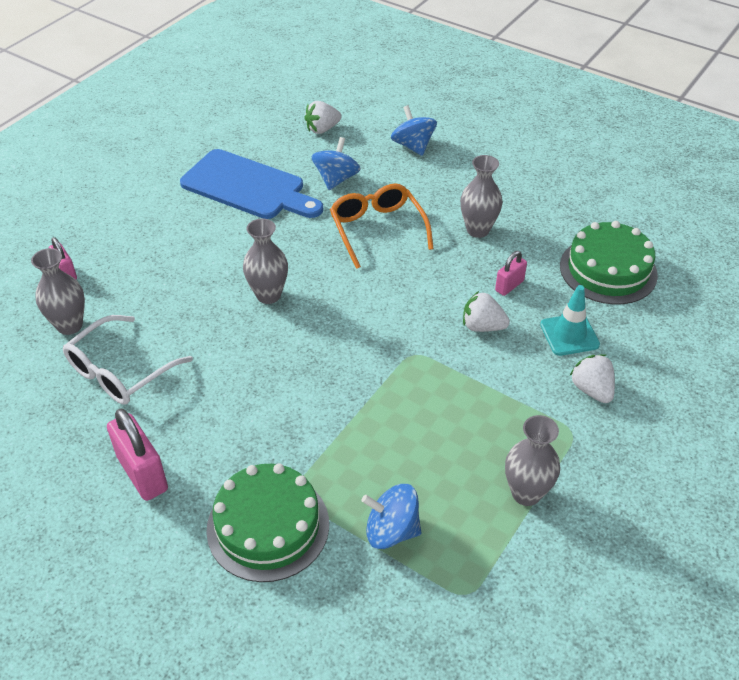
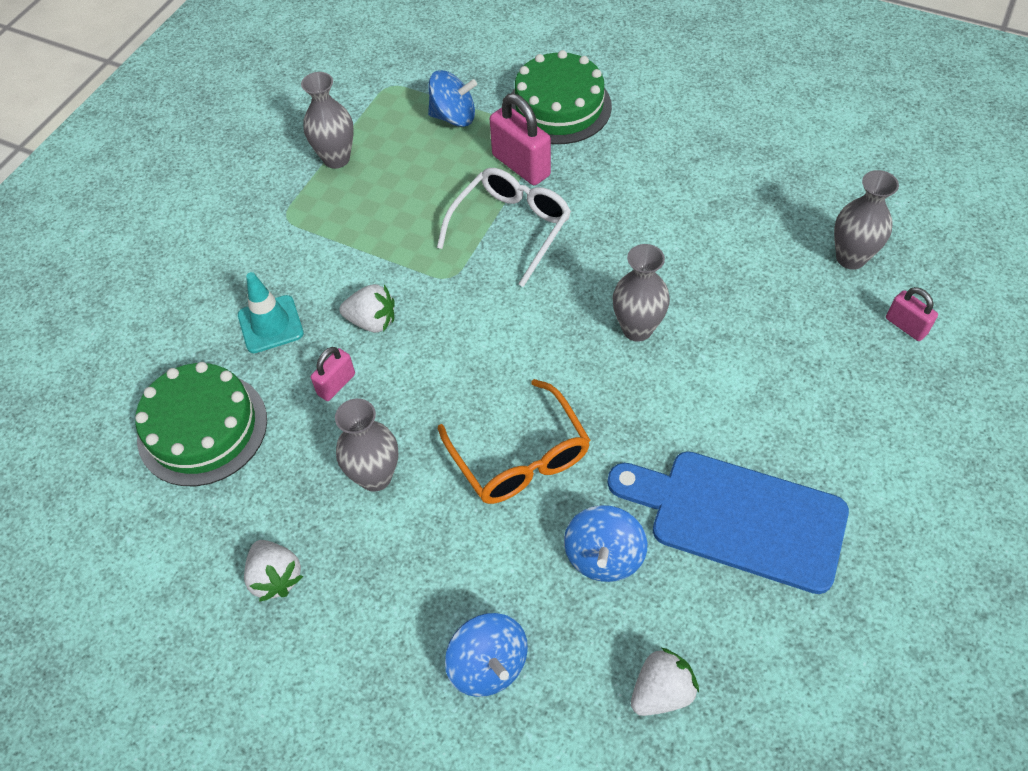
camera: 175 degrees right, 10 degrees up
white glasses [63,315,193,405] -> white glasses moved to [437,168,571,287]
pink padlock [107,408,168,501] -> pink padlock moved to [490,93,551,185]
white strawberry [570,354,615,403] -> white strawberry moved to [244,540,303,602]

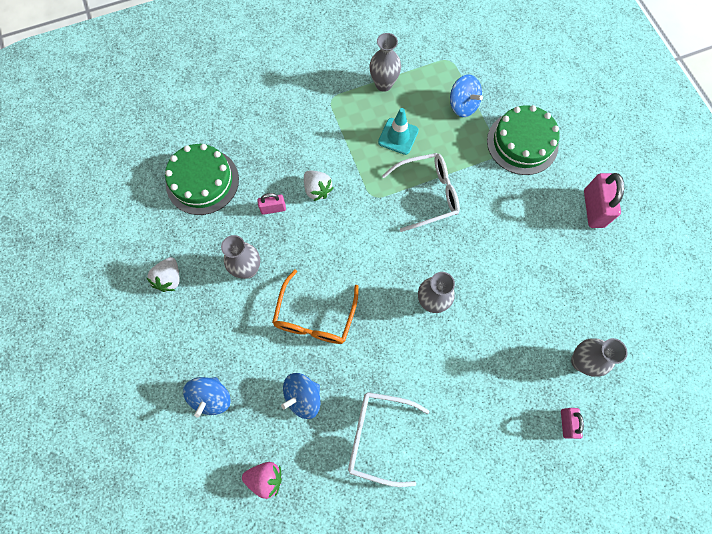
camera: 40 degrees right, 15 degrees up
turquoise traffic cone [238,272,304,353] -> turquoise traffic cone moved to [378,108,419,155]
pink padlock [490,93,551,185] -> pink padlock moved to [584,173,624,228]
blue cutting board [607,451,849,594] -> white glasses [348,392,430,487]
white strawberry [631,648,699,716] -> pink strawberry [242,462,282,499]

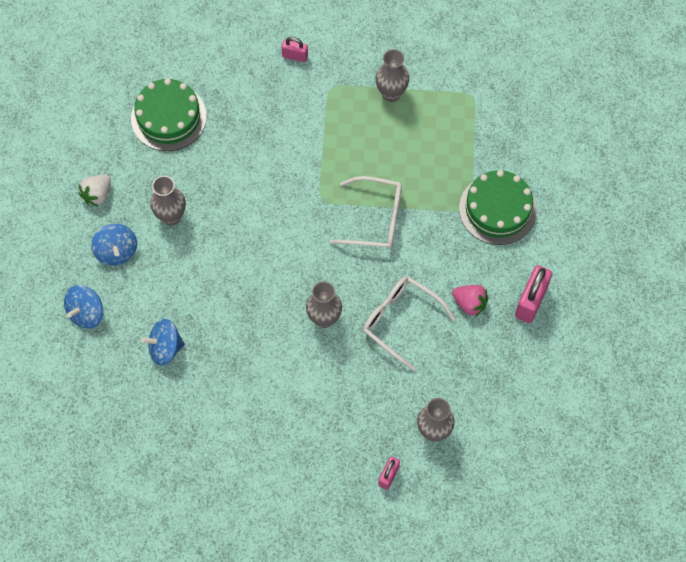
camera: 25 degrees right, 5 degrees down
pink strawberry [242,462,282,499] -> pink strawberry moved to [452,285,489,317]
pink padlock [257,193,286,215] -> pink padlock moved to [281,37,308,62]
orange glasses [272,270,359,344] -> none
white strawberry [304,170,334,201] -> none
white glasses [348,392,430,487] -> white glasses moved to [363,276,456,371]
turquoise traffic cone [378,108,419,155] -> none
blue spinning top [450,75,483,117] -> blue spinning top moved to [91,224,137,266]

